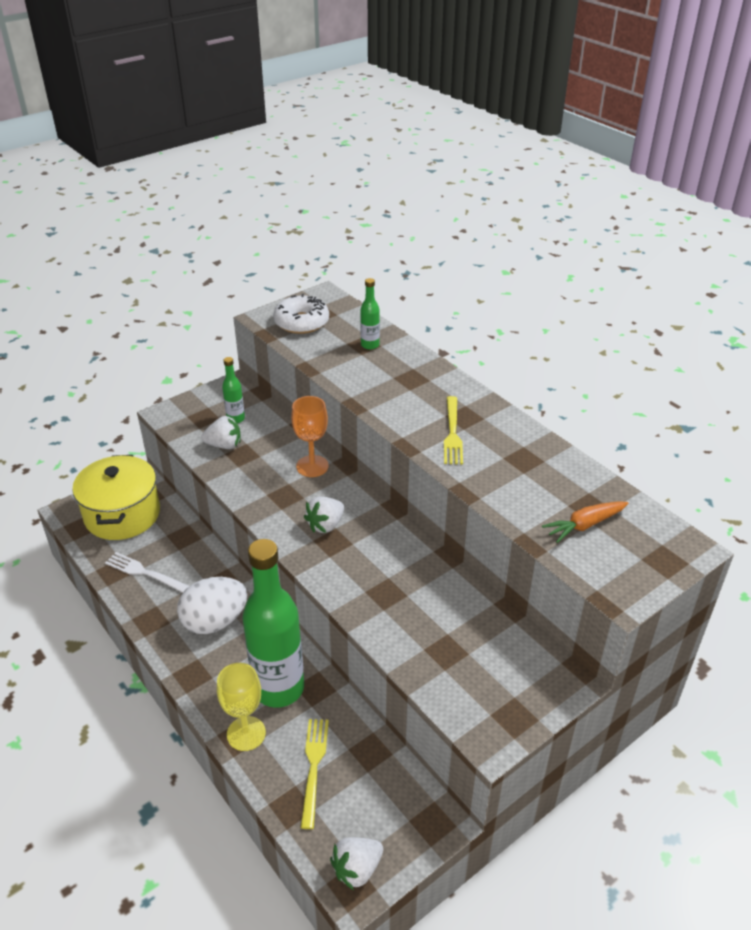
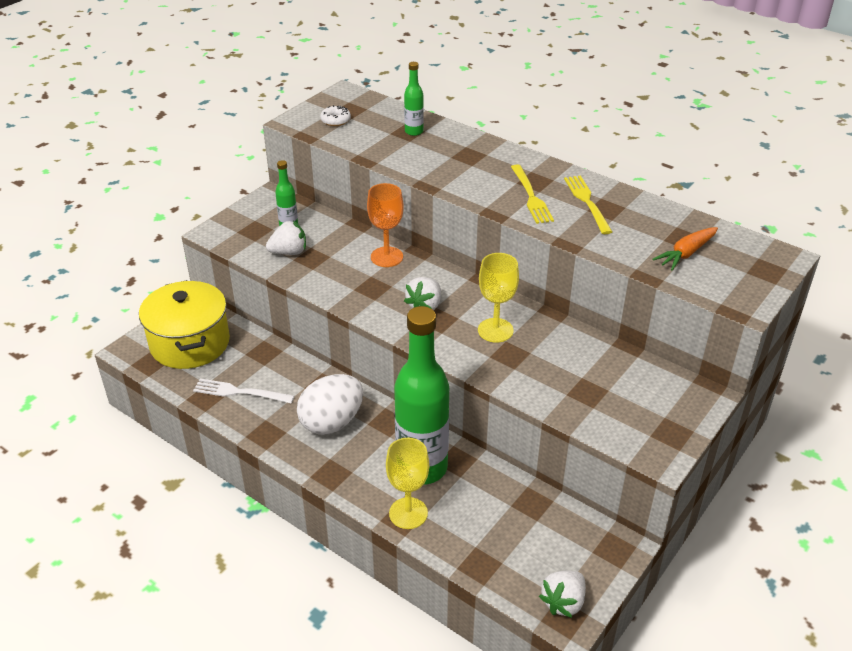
camera: 15 degrees left, 0 degrees up
white donut [273,294,329,334] -> white donut [320,105,351,126], size x0.54
yellow fork [301,719,329,829] -> yellow fork moved to [564,176,612,234]
none -> yellow goblet [478,253,519,343]

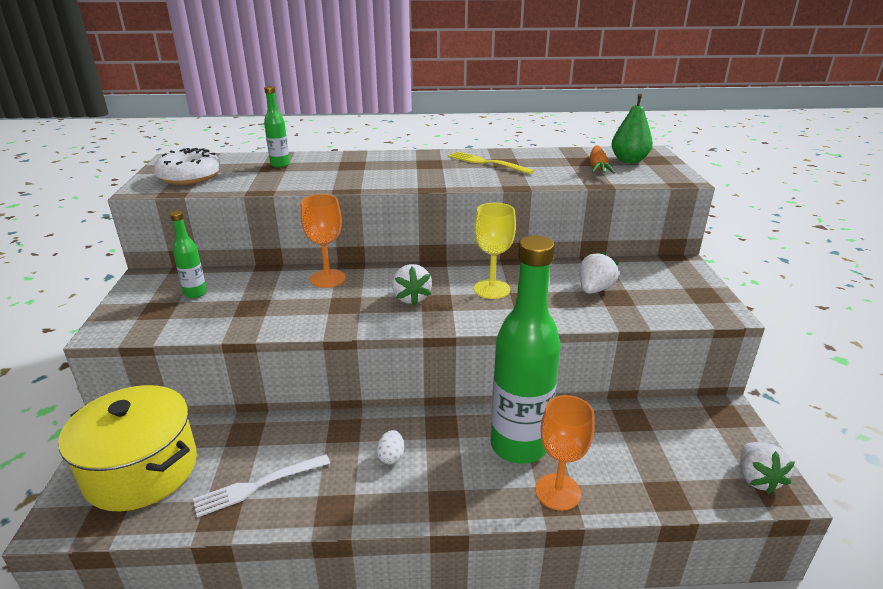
camera: 40 degrees left, 10 degrees down
white strawberry [266,221,306,255] -> white strawberry moved to [579,251,619,294]
white egg [297,374,363,435] -> white egg [377,430,404,464], size x0.42
white donut [320,105,351,126] -> white donut [154,148,221,185], size x1.86
yellow goblet [386,438,429,529] -> orange goblet [535,395,595,511]
yellow fork [511,164,554,224] -> none
none -> green pear [611,94,653,163]

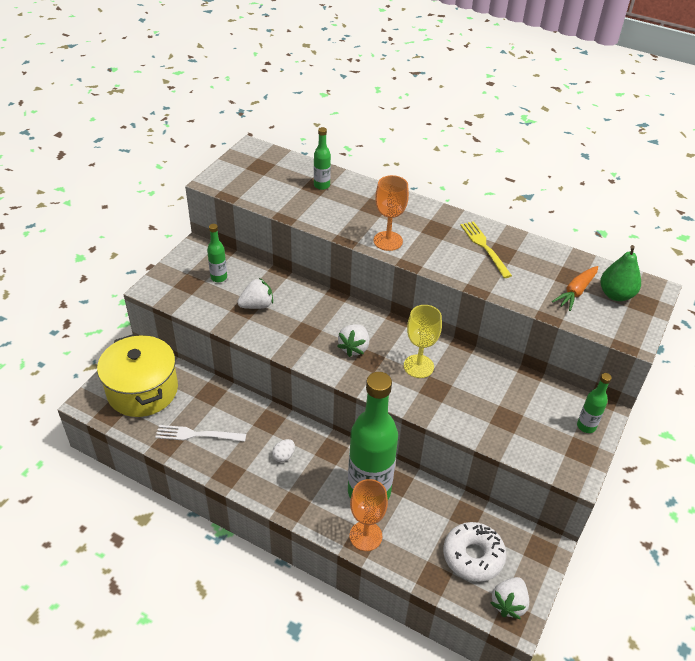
camera: 30 degrees right, 15 degrees up
white donut [154,148,221,185] -> white donut moved to [443,522,506,582]
orange goblet [300,194,346,288] -> orange goblet moved to [374,175,409,251]
white strawberry [579,251,619,294] -> white strawberry moved to [237,278,273,309]
none -> green bottle [577,373,612,433]

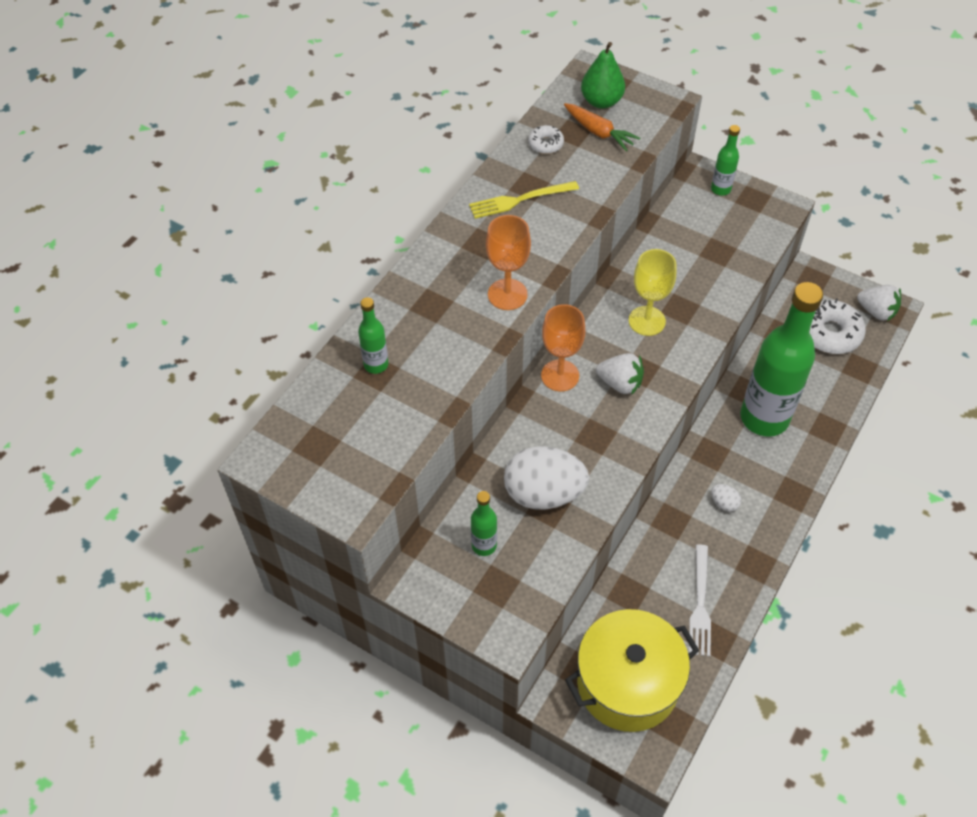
camera: 85 degrees left, 10 degrees up
white strawberry [237,278,273,309] -> white egg [504,446,589,509]
orange goblet [350,479,388,551] -> orange goblet moved to [541,304,585,391]
none -> white donut [528,125,564,154]

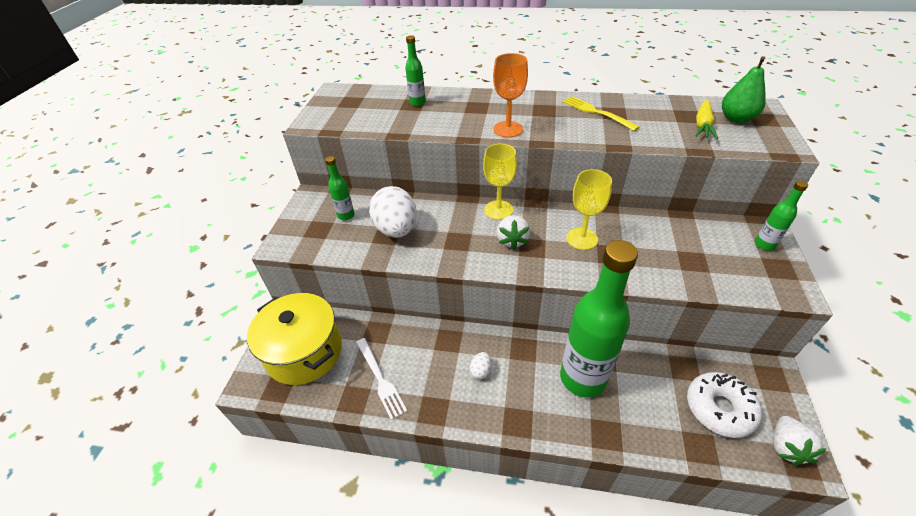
camera: 70 degrees right, 10 degrees down
white donut [528,125,564,154] -> none
orange goblet [541,304,585,391] -> yellow goblet [483,144,517,220]
orange carrot [564,103,640,151] -> yellow carrot [695,100,718,139]
white fork [689,544,711,656] -> white fork turned 105 degrees counterclockwise [356,338,407,420]

